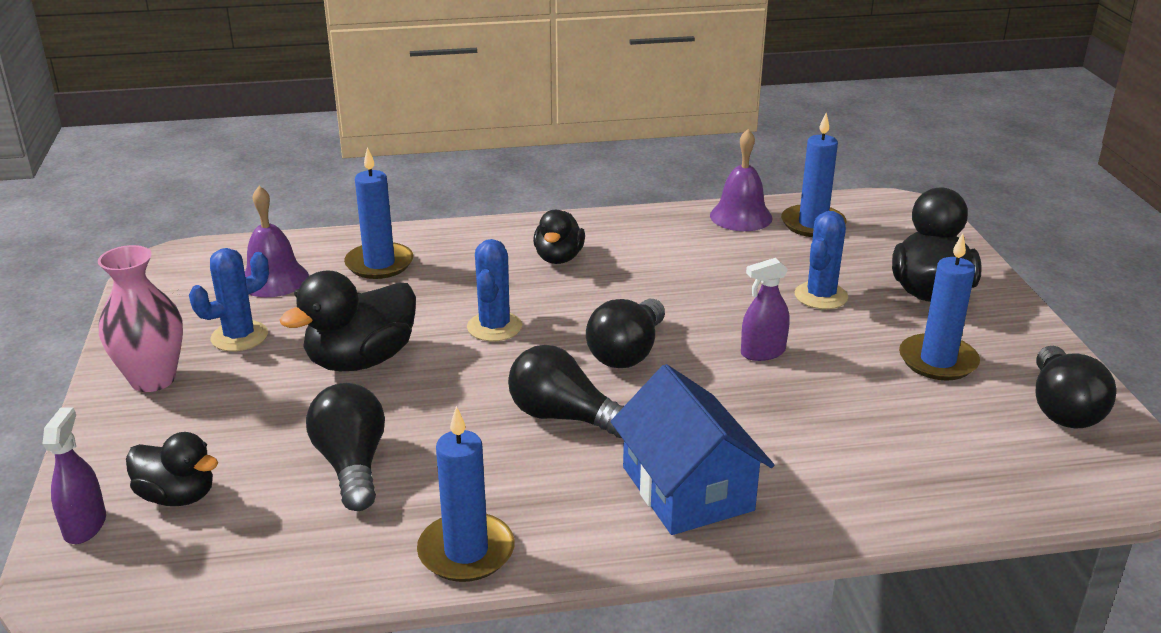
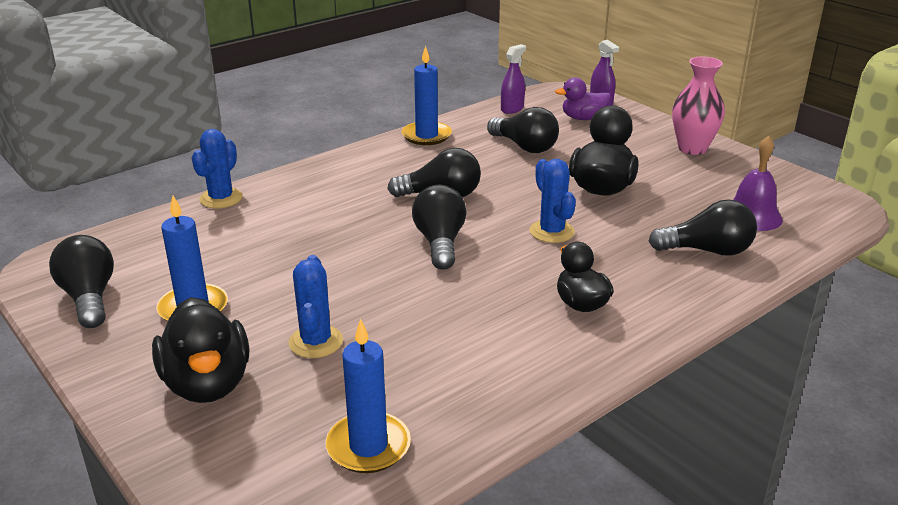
camera: 150 degrees right, 0 degrees up
black duck [126,432,218,506] -> purple duck [555,77,610,120]
blue cactus [189,248,269,351] -> blue cactus moved to [192,129,243,208]
blue candle [344,147,413,279] -> black light bulb [648,200,757,256]
blue house [611,364,774,535] -> none
purple bell [710,129,772,231] -> none
purple spray bottle [741,258,789,361] -> purple spray bottle moved to [501,44,526,114]

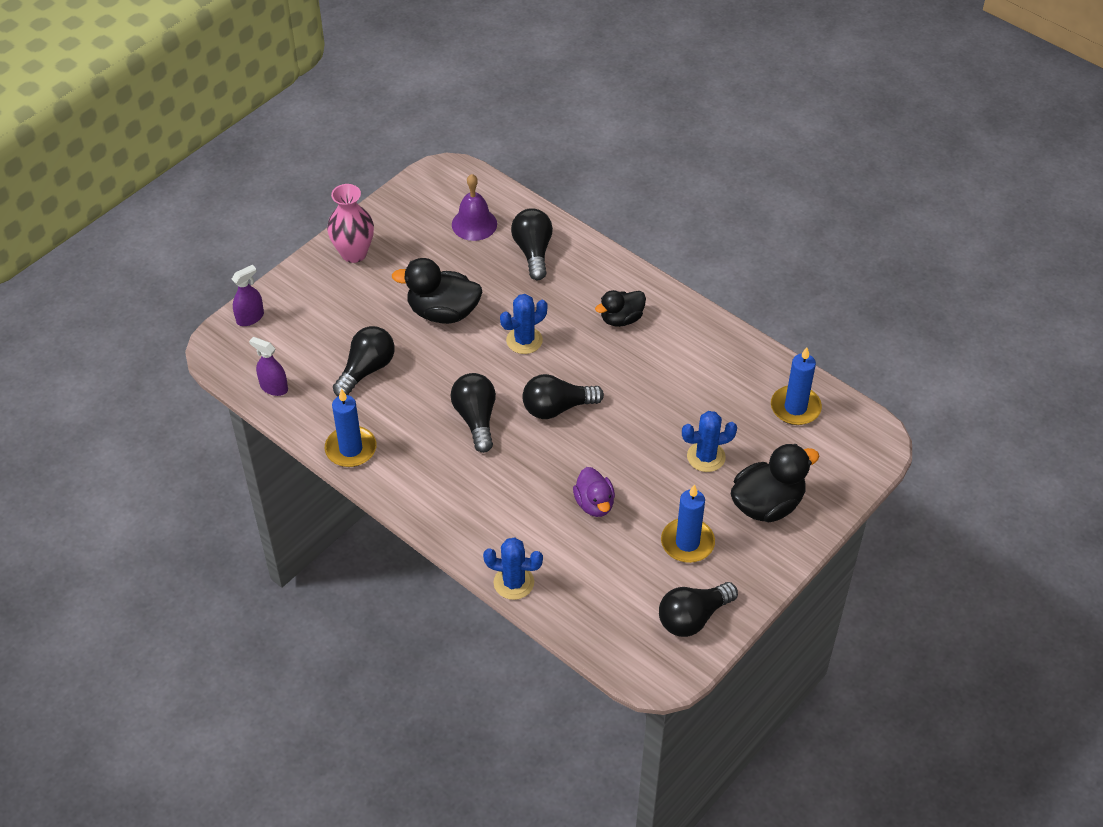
camera: 100 degrees left, 20 degrees up
purple duck [555,77,610,120] -> purple duck moved to [573,467,615,517]

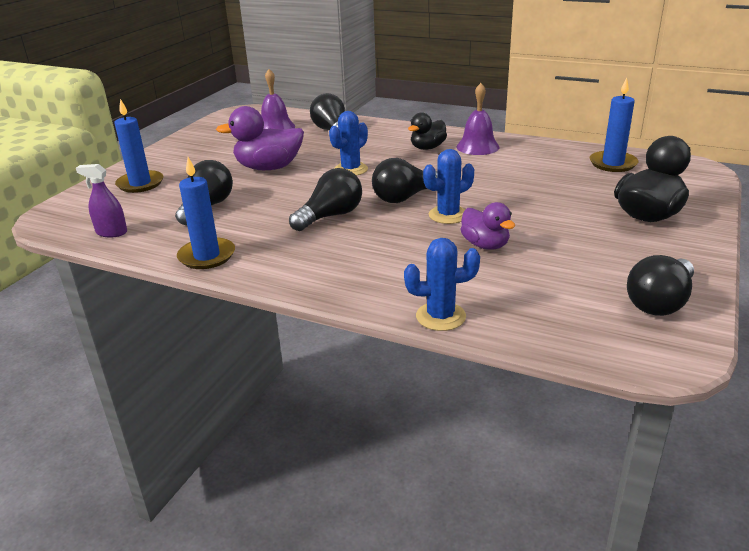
camera: 15 degrees left, 20 degrees down
purple spray bottle [232,265,264,326] -> none
pink vase [327,184,374,263] -> none
black duck [392,258,482,324] -> purple duck [216,106,304,170]
black light bulb [451,373,496,453] -> black light bulb turned 75 degrees clockwise [289,168,362,231]
blue candle [661,484,715,563] -> blue candle moved to [114,99,163,193]
blue cactus [682,411,737,472] -> blue cactus moved to [423,149,474,224]
none -> purple bell [457,83,499,155]

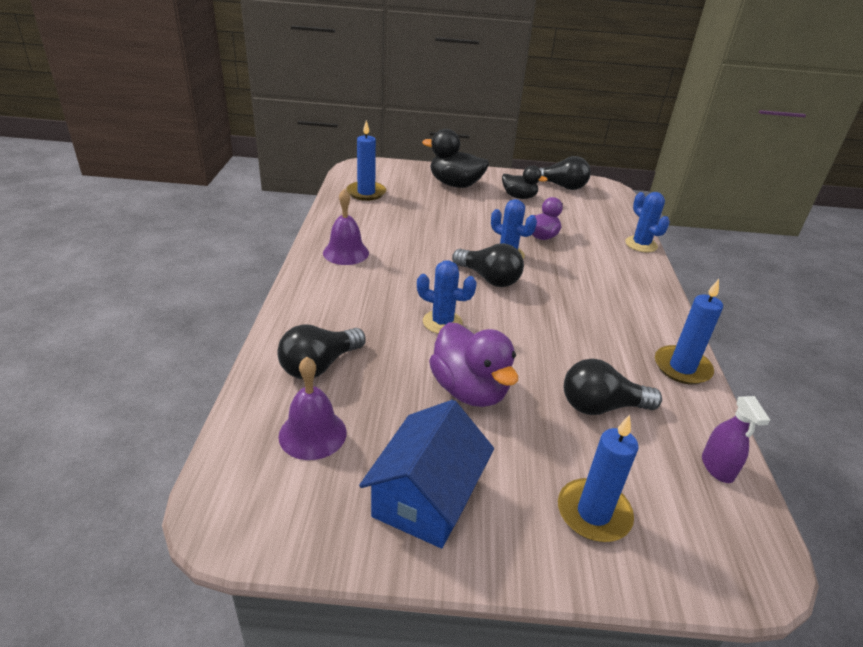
camera: 115 degrees left, 5 degrees up
black light bulb [289,168,362,231] -> none
black duck [408,112,447,150] -> black duck moved to [502,166,548,199]
none -> blue house [359,400,494,548]

